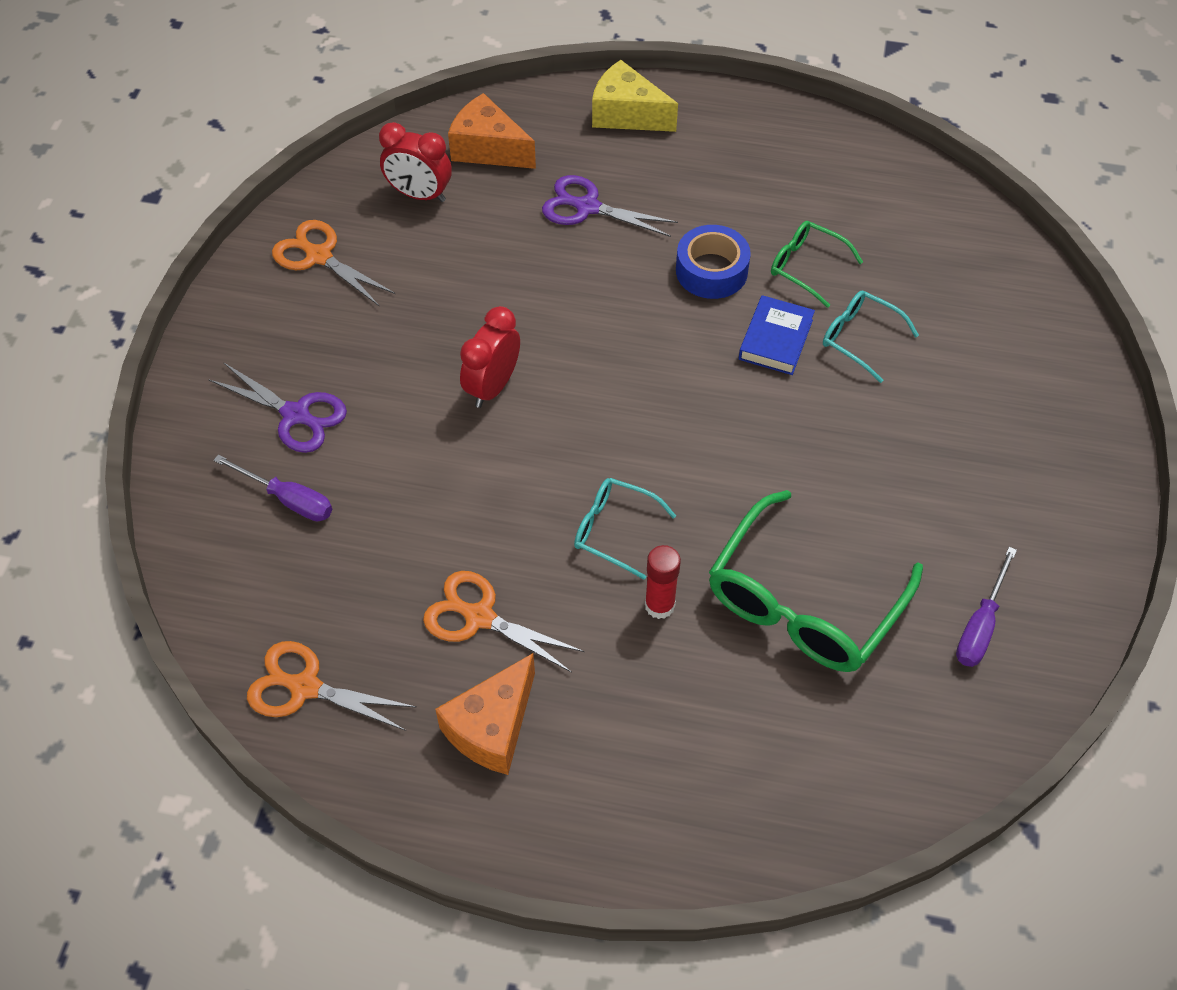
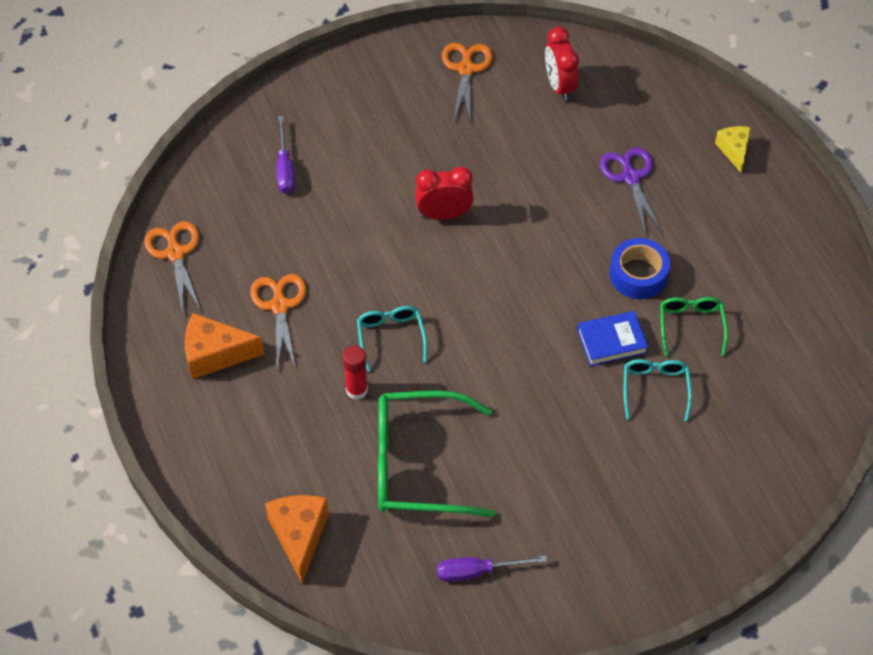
camera: 55 degrees right, 0 degrees up
purple scissors [208,362,347,453] -> none
orange cheese [448,93,536,169] -> orange cheese moved to [265,495,329,584]
yellow cheese [592,60,678,132] -> yellow cheese [715,126,751,173], size x0.64

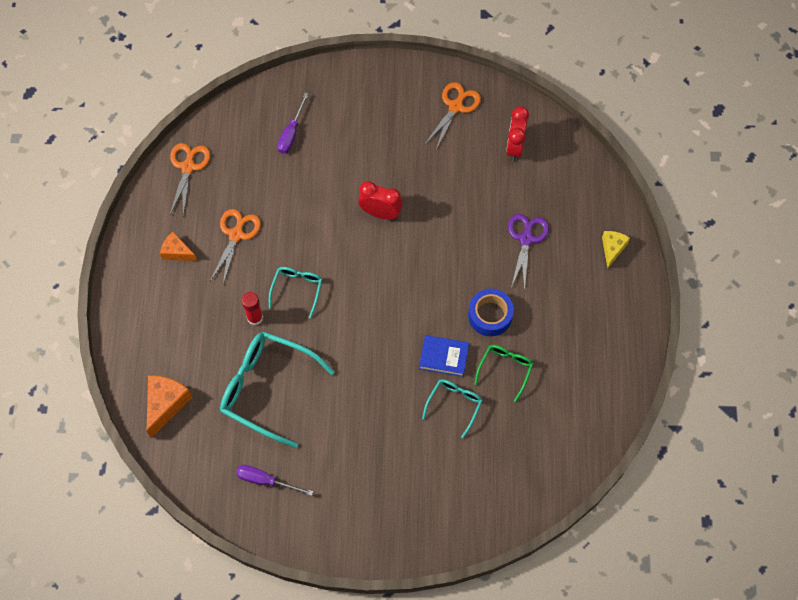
camera: 25 degrees right, 10 degrees up
orange cheese [185,313,264,379] -> orange cheese [160,232,197,261], size x0.64
green glasses [378,391,495,517] -> turquoise glasses [220,331,335,448]

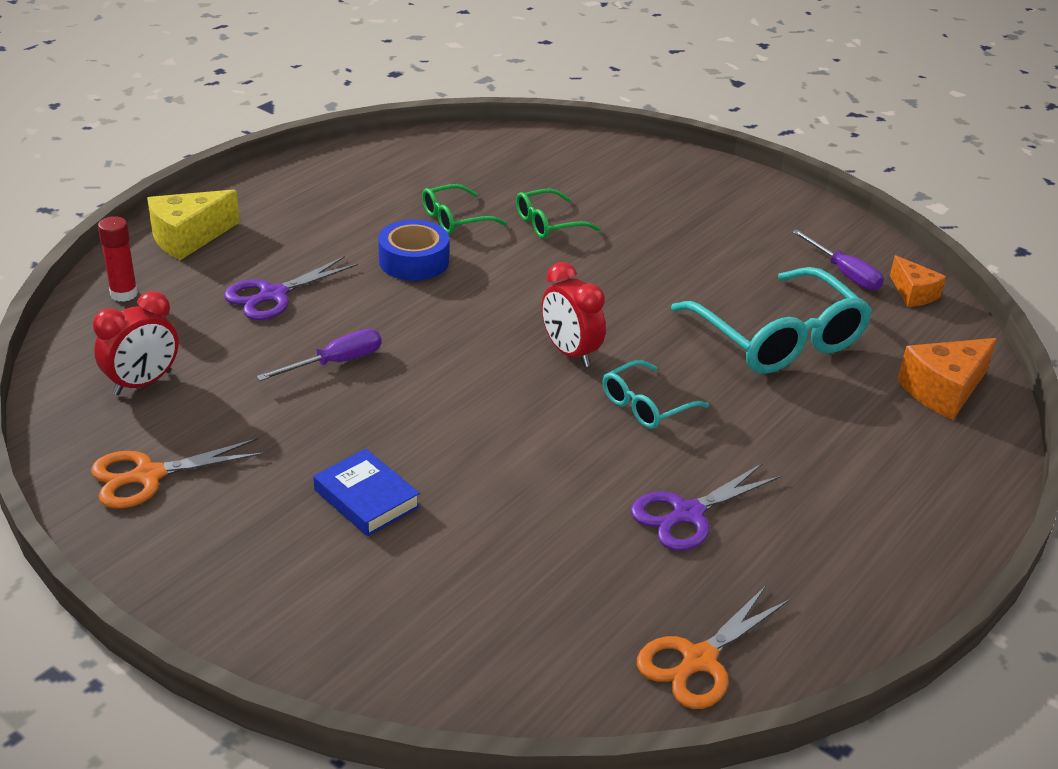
camera: 145 degrees left, 30 degrees down
orange cheese [160,232,197,261] -> orange cheese moved to [890,255,946,307]
orange scissors [210,209,261,284] -> purple scissors [631,463,781,551]
red glue stick [241,292,263,326] -> red glue stick moved to [98,216,138,302]
purple screwdriver [277,93,308,154] -> purple screwdriver moved to [257,329,382,381]
red clock [358,181,403,220] -> red clock moved to [542,262,606,367]
blue book [419,335,469,377] -> blue book moved to [313,449,420,536]
turquoise glasses [422,379,483,438] -> green glasses [516,188,600,239]
yellow cheese [602,231,630,268] -> yellow cheese [147,189,240,260], size x1.57

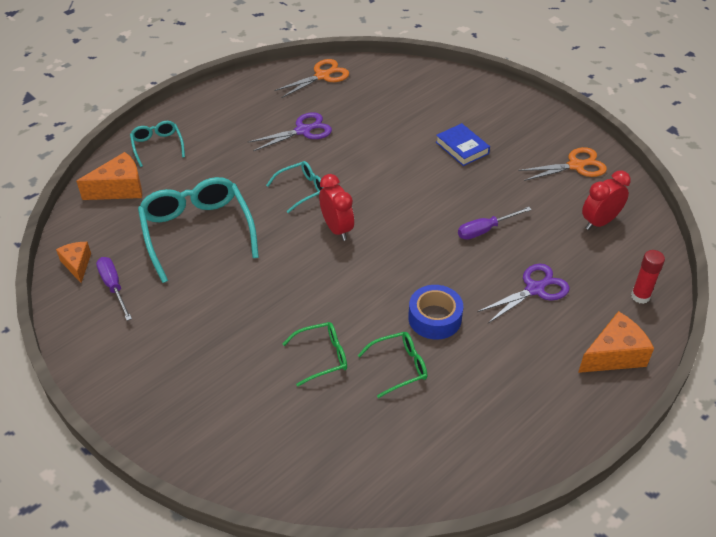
camera: 170 degrees left, 10 degrees up
yellow cheese [147,189,240,260] -> orange cheese [578,311,654,373]
none -> turquoise glasses [130,121,185,167]

